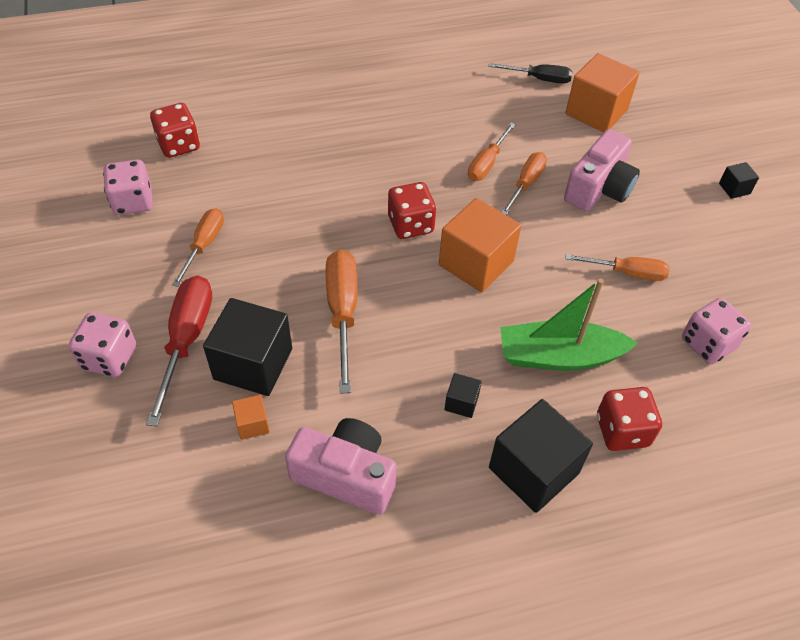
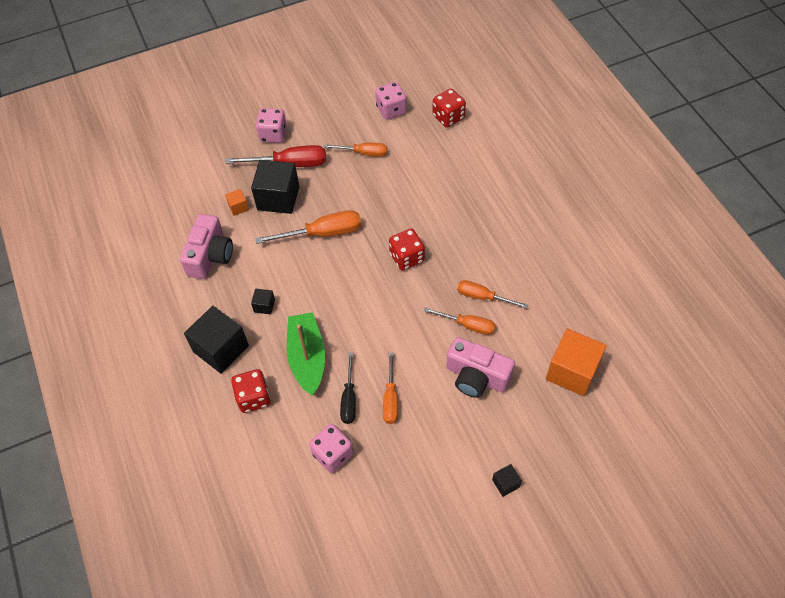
camera: 85 degrees right, 5 degrees up
orange cube [439,198,521,292] -> none
black screwdriver [488,63,572,83] -> black screwdriver moved to [340,352,356,424]

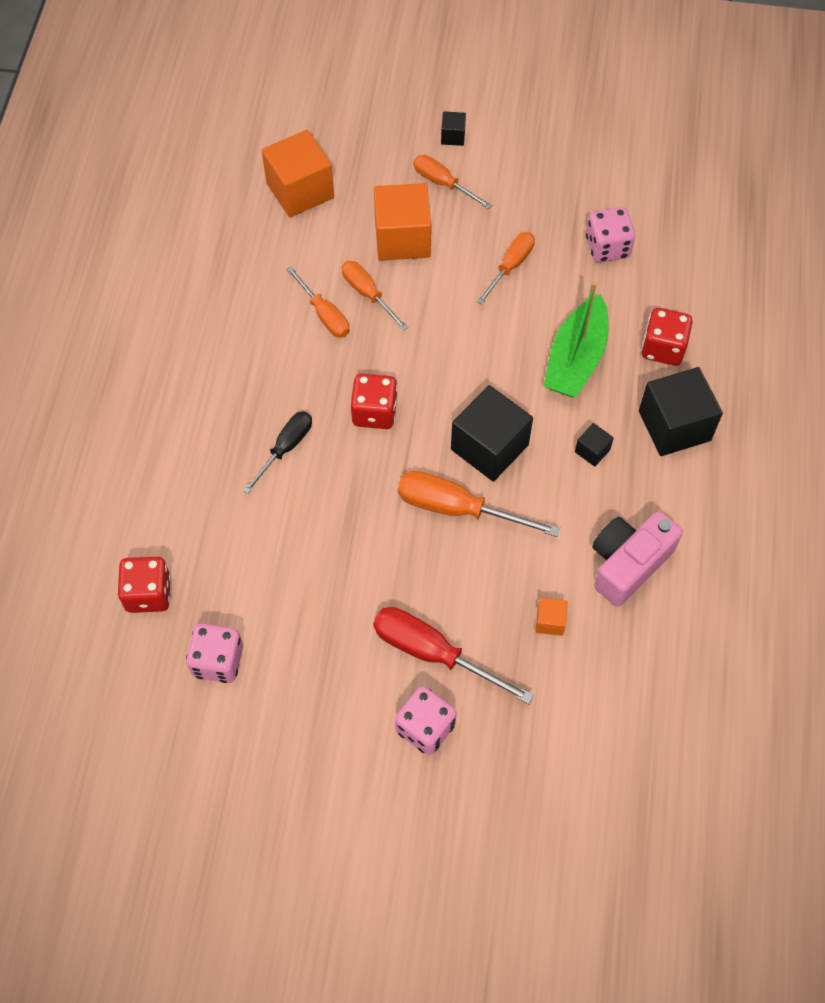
camera: 150 degrees left, 5 degrees up
black cube [251,160,299,214] -> black cube moved to [451,385,533,482]
orange screwdriver [323,143,387,157] -> orange screwdriver moved to [414,155,492,209]
black screwdriver [340,352,356,424] -> black screwdriver moved to [243,411,312,494]
pink camera [446,337,515,398] -> orange cube [374,183,431,261]

